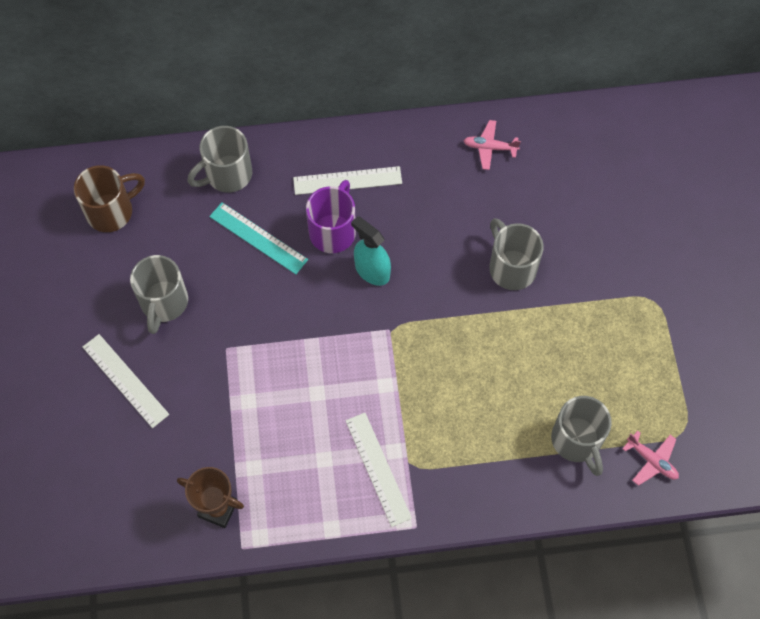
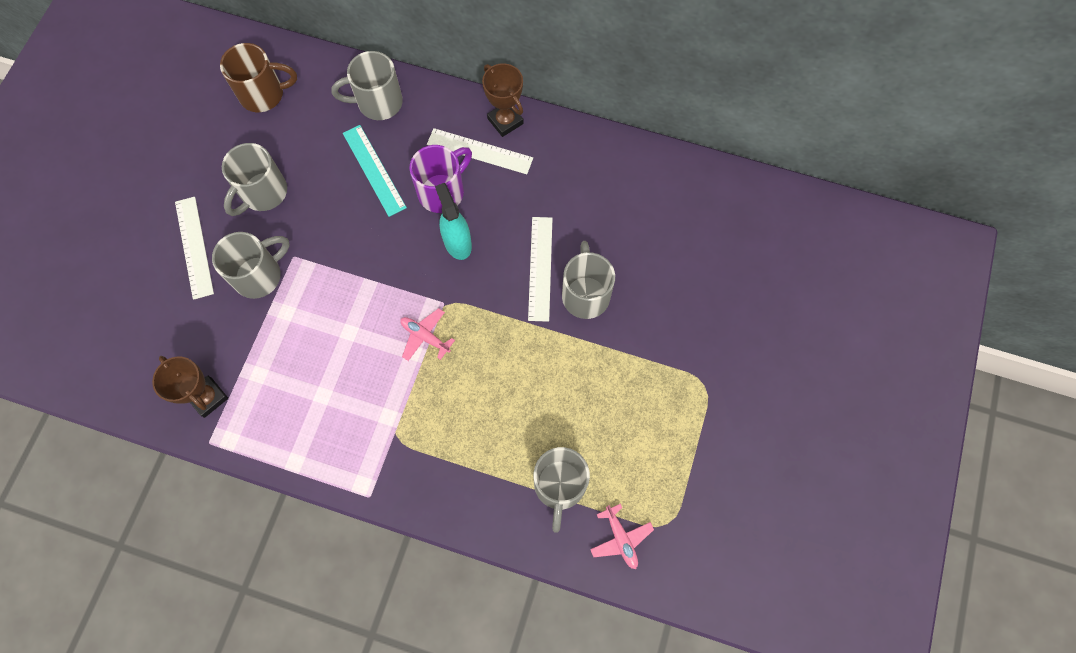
camera: 25 degrees right, 5 degrees up
white ruler [345,413,412,527] -> white ruler moved to [528,217,552,322]
pink plane [464,120,521,170] -> pink plane moved to [400,308,455,361]
none -> grey mug [212,232,290,299]
none -> brown trophy [482,63,524,137]

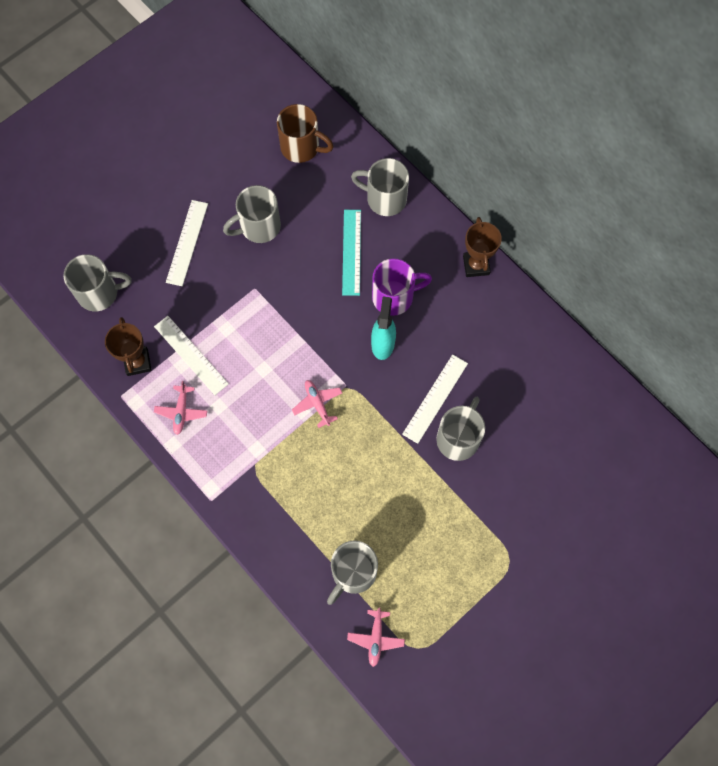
camera: 30 degrees right, 0 degrees up
grey mug [212,232,290,299] -> grey mug moved to [63,254,131,311]
white ruler [427,128,533,174] -> white ruler moved to [154,316,229,395]
none -> pink plane [154,381,207,435]

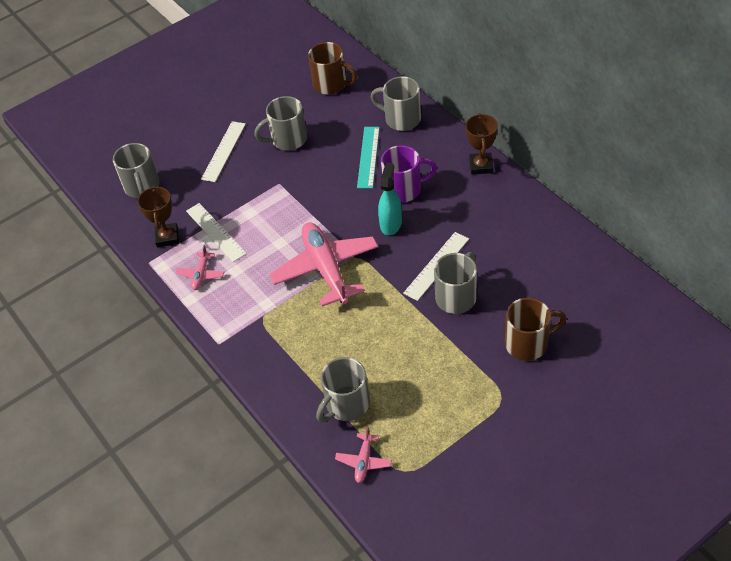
camera: 10 degrees right, 20 degrees down
grey mug [63,254,131,311] -> grey mug turned 75 degrees clockwise [113,143,160,198]
pink plane [292,380,342,428] -> pink plane [270,222,379,307], size x2.25
none -> brown mug [505,298,567,361]

